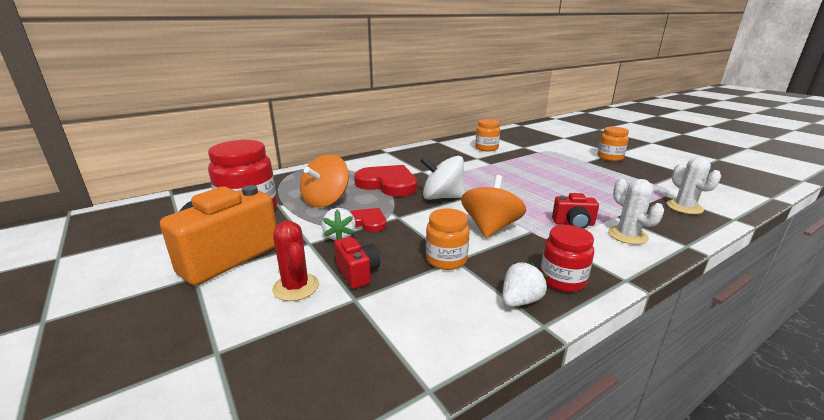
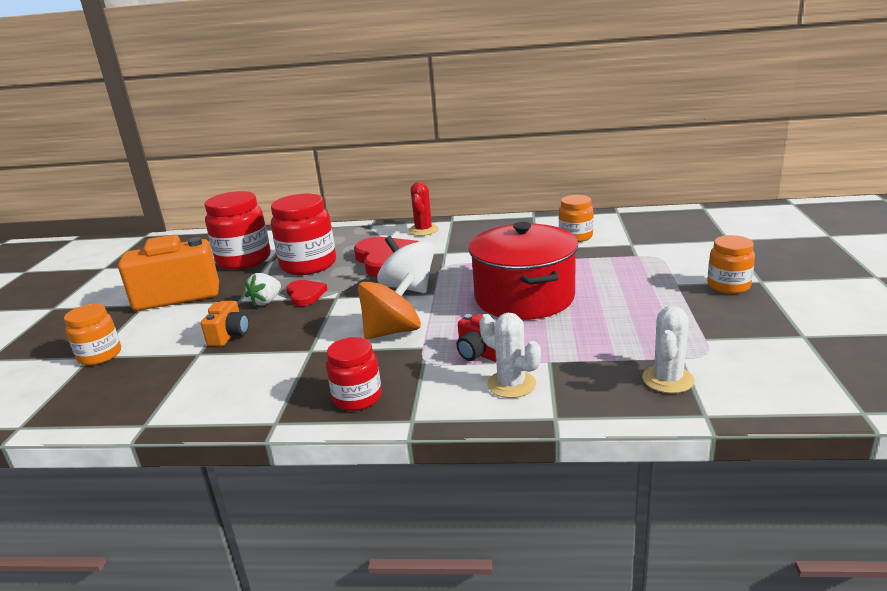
camera: 40 degrees right, 0 degrees up
red cactus [272,221,319,301] -> red cactus moved to [409,182,439,236]
orange spinning top [300,154,349,208] -> red jar [271,194,336,275]
red camera [334,237,380,289] -> orange camera [201,301,249,346]
orange jar [426,208,470,270] -> orange jar moved to [64,304,121,365]
white strawberry [502,261,548,307] -> none
white cactus [608,179,664,245] -> white cactus turned 60 degrees counterclockwise [479,313,541,398]
none -> red pot [468,222,578,320]

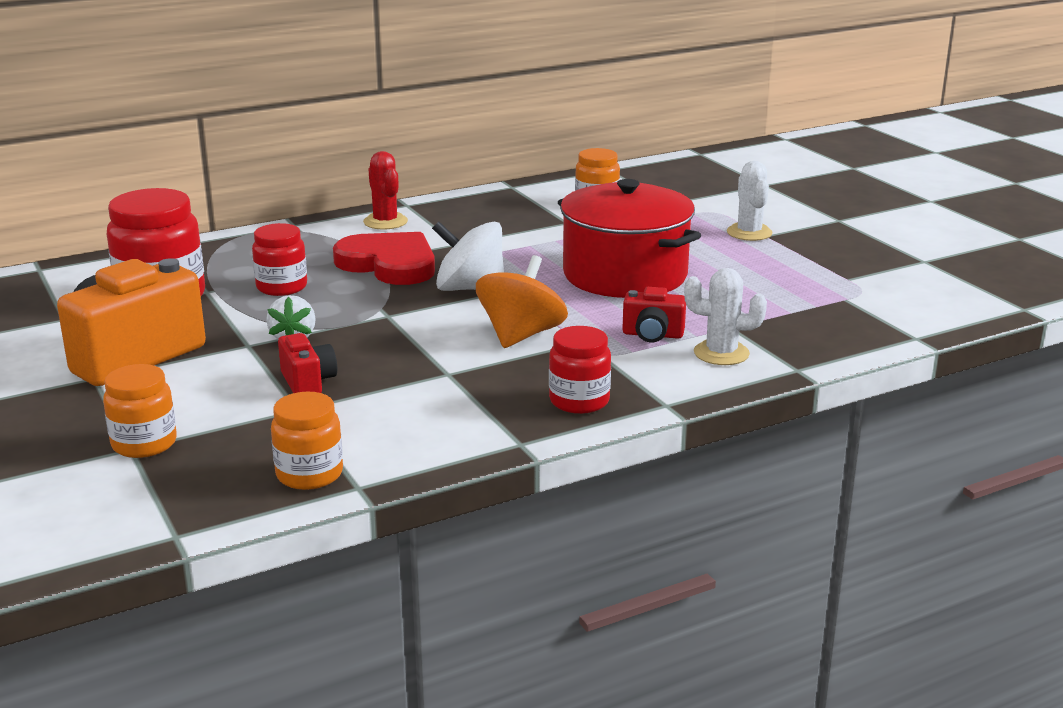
camera: 35 degrees left, 0 degrees up
orange camera [201,301,249,346] -> red camera [278,333,337,393]
red jar [271,194,336,275] -> red jar [252,223,307,296], size x0.60
red heart [286,280,328,306] -> none
white cactus [642,306,695,393] -> white cactus moved to [727,161,773,241]
orange jar [707,235,755,294] -> orange jar moved to [271,392,343,490]

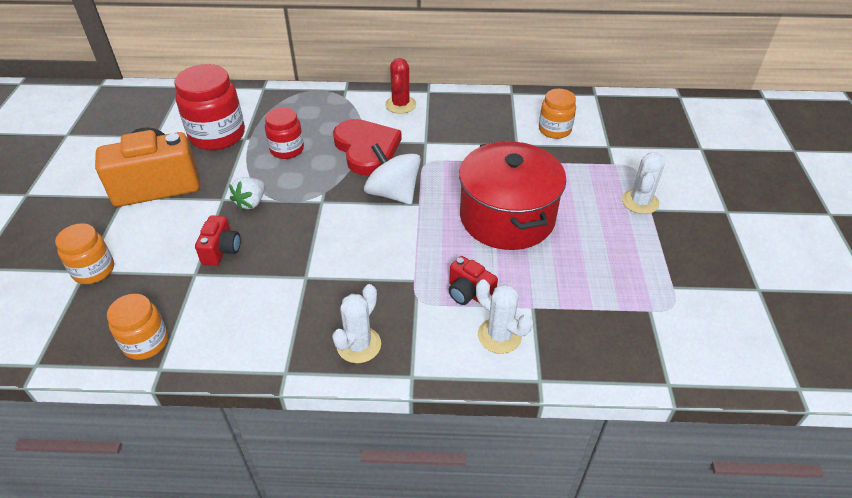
camera: 30 degrees right, 20 degrees up
orange spinning top [476,255,568,348] -> none
red jar [549,326,611,414] -> white cactus [332,284,381,363]

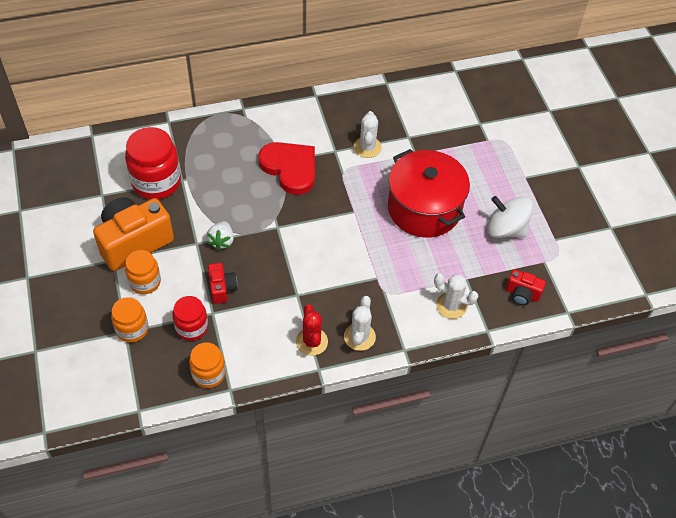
camera: 20 degrees left, 10 degrees up
red jar [265,107,304,159] -> red jar moved to [173,296,208,341]
white spinning top [364,143,421,205] -> white spinning top moved to [487,196,533,238]
red cactus [385,58,416,114] -> red cactus moved to [296,304,328,356]
red camera [449,256,498,305] -> red camera moved to [506,269,546,305]
orange jar [539,89,576,139] -> orange jar moved to [125,250,161,294]
white cactus [622,152,665,214] -> white cactus moved to [354,111,382,158]

